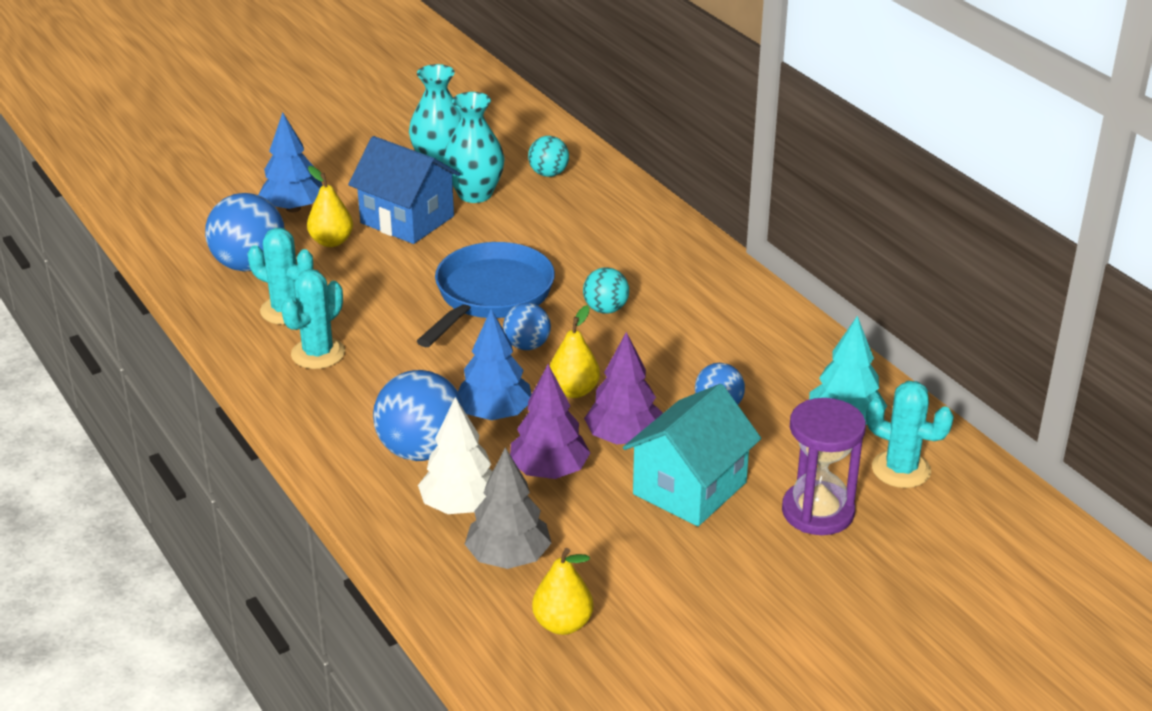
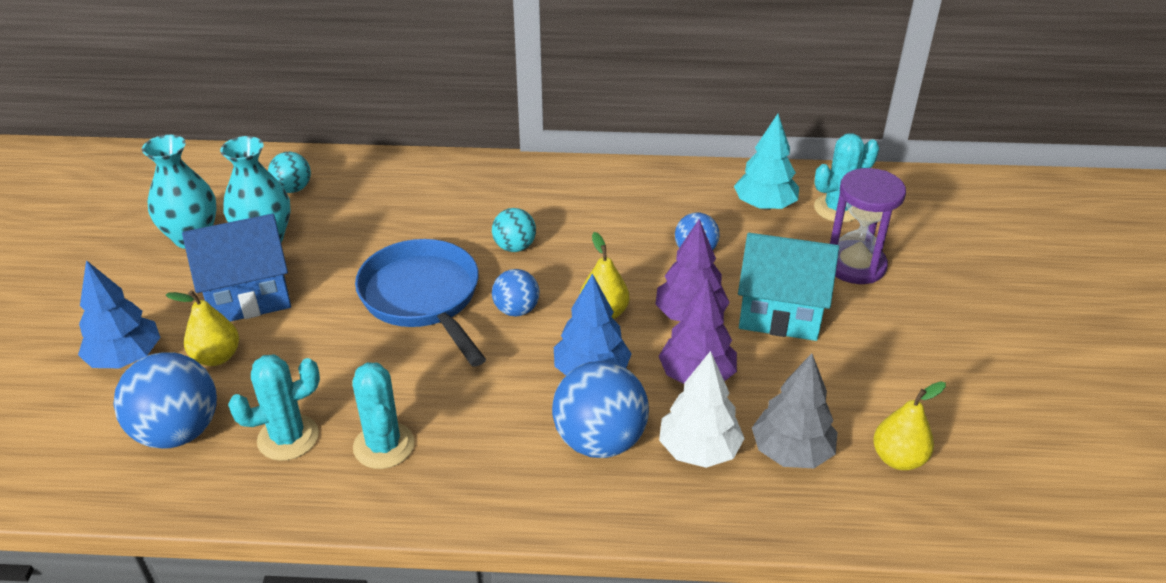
camera: 55 degrees left, 5 degrees up
turquoise house [623,384,761,526] -> turquoise house turned 60 degrees counterclockwise [738,233,839,341]

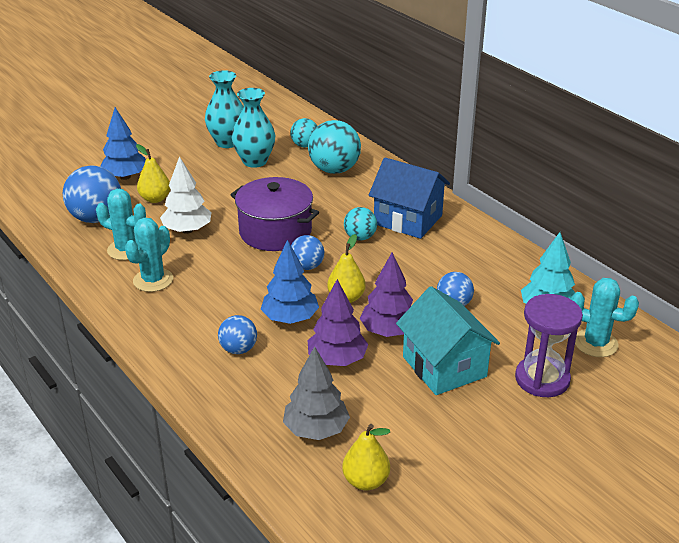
camera: 50 degrees right, 5 degrees down
blue house [182,214,291,322] -> blue house moved to [369,157,450,239]
blue pan [355,239,486,367] -> purple pot [230,177,319,251]
blue ball [552,361,649,458] -> blue ball [218,315,257,354], size x0.57
white tree [659,351,745,468] -> white tree moved to [160,156,211,234]
none -> turquoise ball [308,120,361,174]

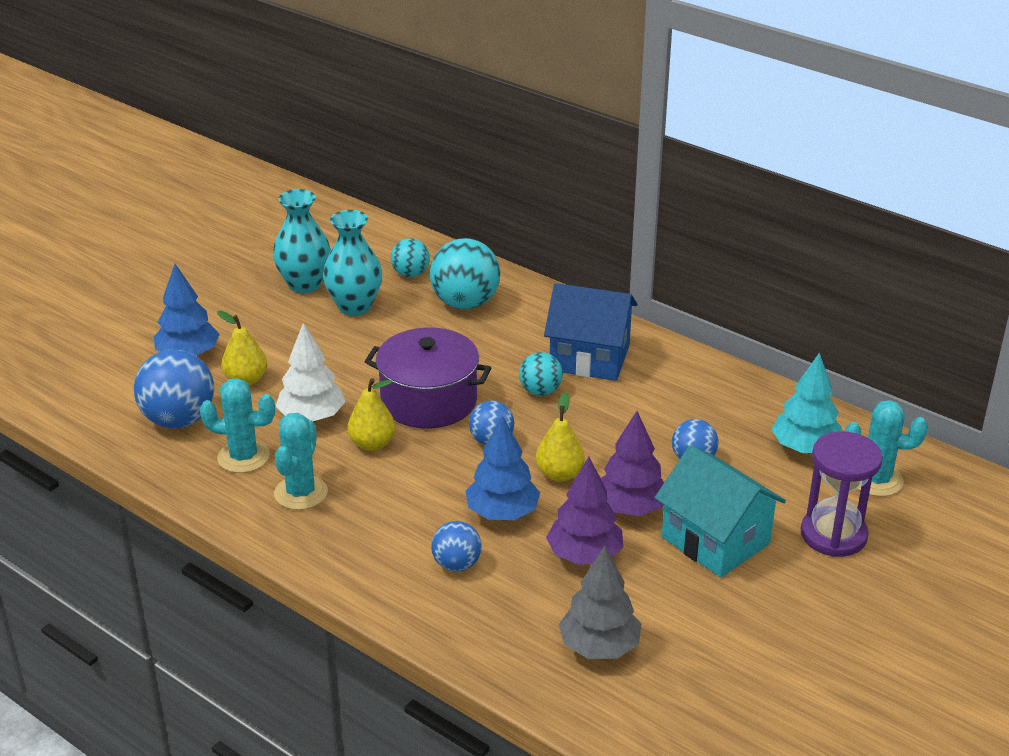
camera: 15 degrees left, 0 degrees up
yellow pear [342,424,390,491] -> yellow pear moved to [348,378,396,451]

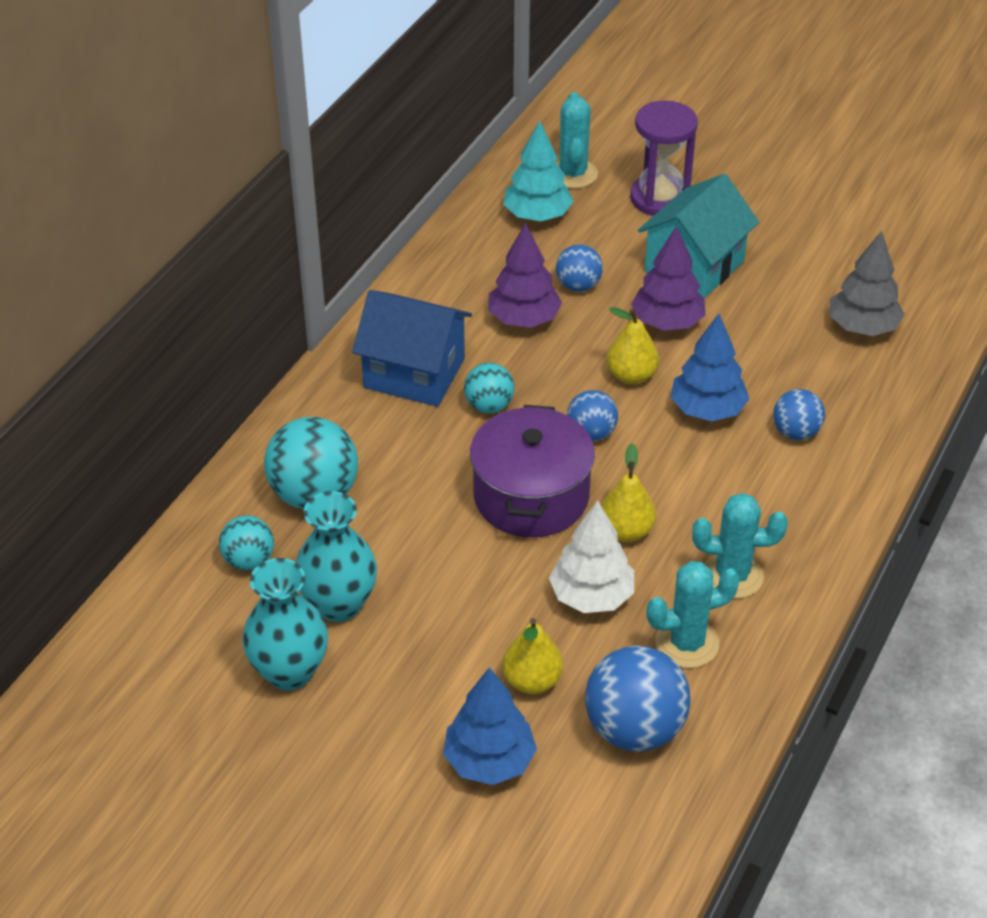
camera: 100 degrees left, 10 degrees up
turquoise cactus [200,378,275,473] -> turquoise cactus turned 75 degrees clockwise [647,561,740,668]
blue house [544,283,638,381] -> blue house turned 75 degrees counterclockwise [352,290,472,407]
purple tree [546,457,623,565] -> purple tree moved to [488,223,562,328]

